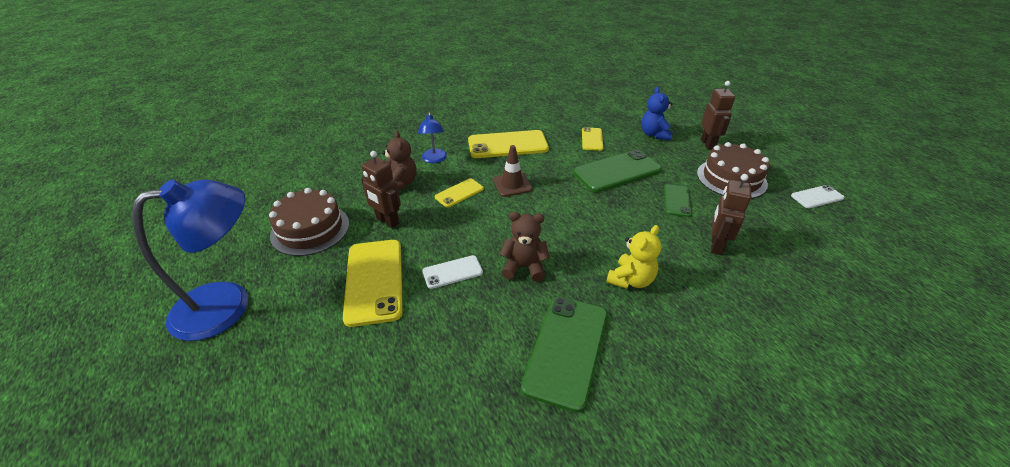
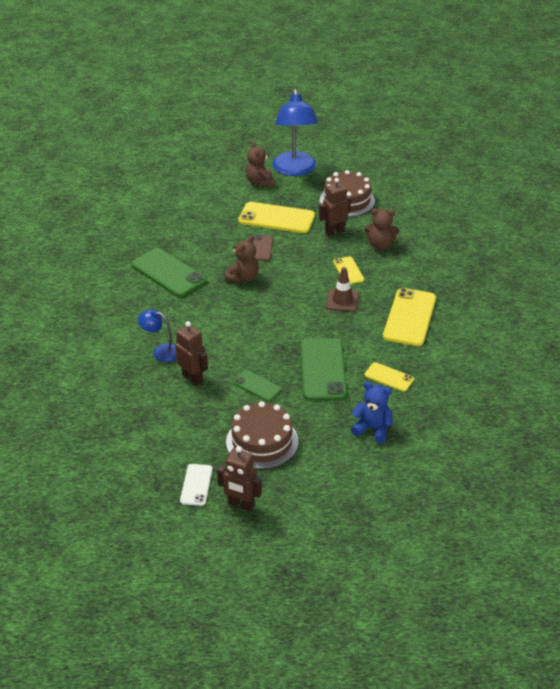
camera: 115 degrees right, 0 degrees up
blue lamp [418,112,447,163] -> blue lamp moved to [138,309,176,362]
white phone [422,255,483,289] -> brown phone [253,235,273,261]
yellow teddy bear [606,225,661,289] -> none
brown robot [701,81,735,150] -> brown robot moved to [217,446,262,511]
none -> brown teddy bear [246,142,274,187]

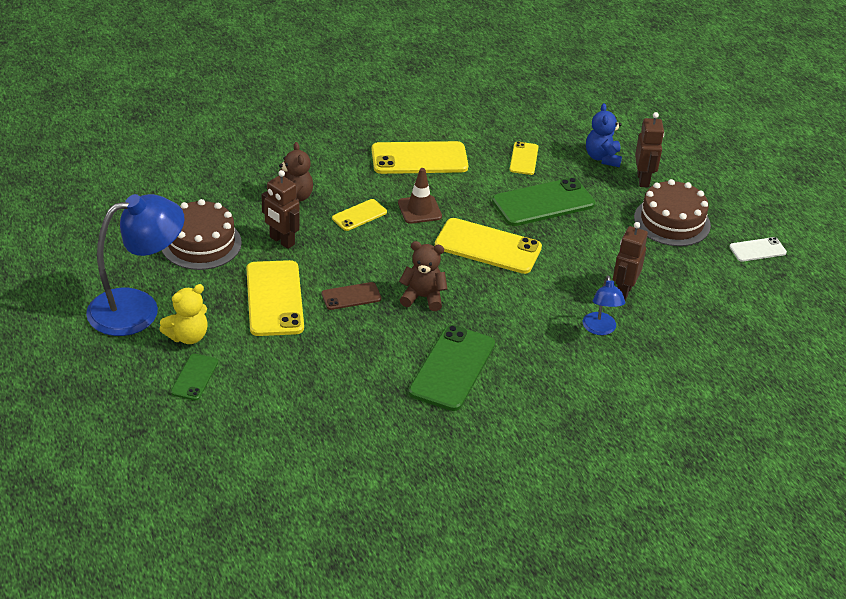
camera: 115 degrees left, 0 degrees up
brown robot [217,446,262,511] -> brown robot moved to [635,112,664,187]
green phone [233,370,282,402] -> green phone moved to [171,353,218,401]
brown teddy bear [246,142,274,187] -> yellow teddy bear [159,284,207,344]
none -> yellow phone [435,218,542,274]

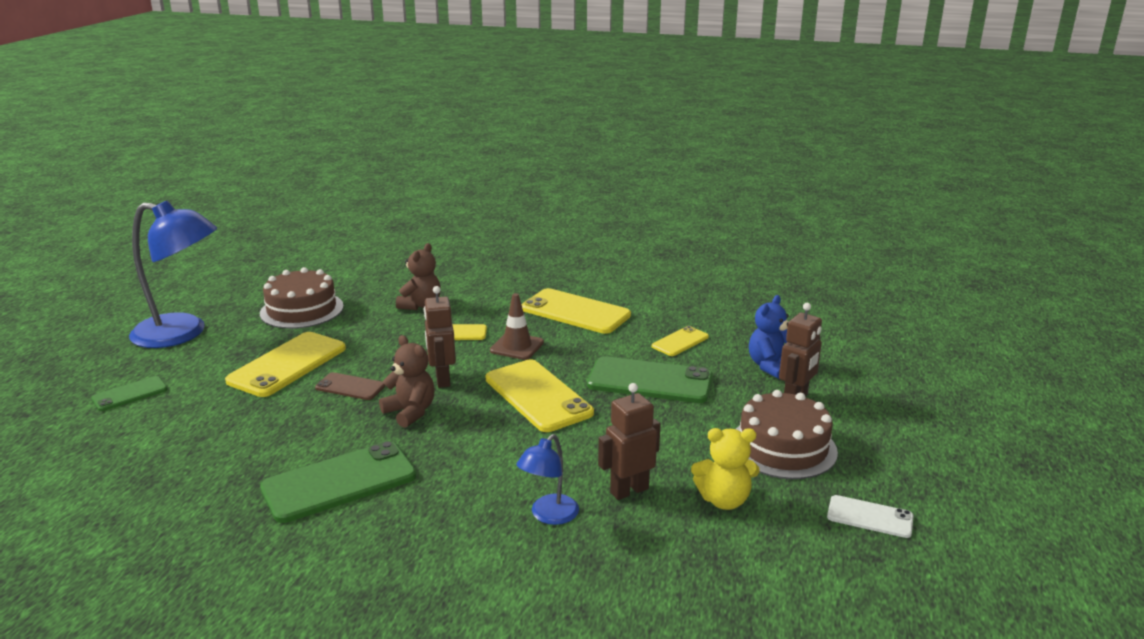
camera: 40 degrees right, 15 degrees down
yellow teddy bear [159,284,207,344] -> yellow teddy bear moved to [691,428,760,510]
brown robot [262,170,300,249] -> brown robot moved to [424,286,456,388]

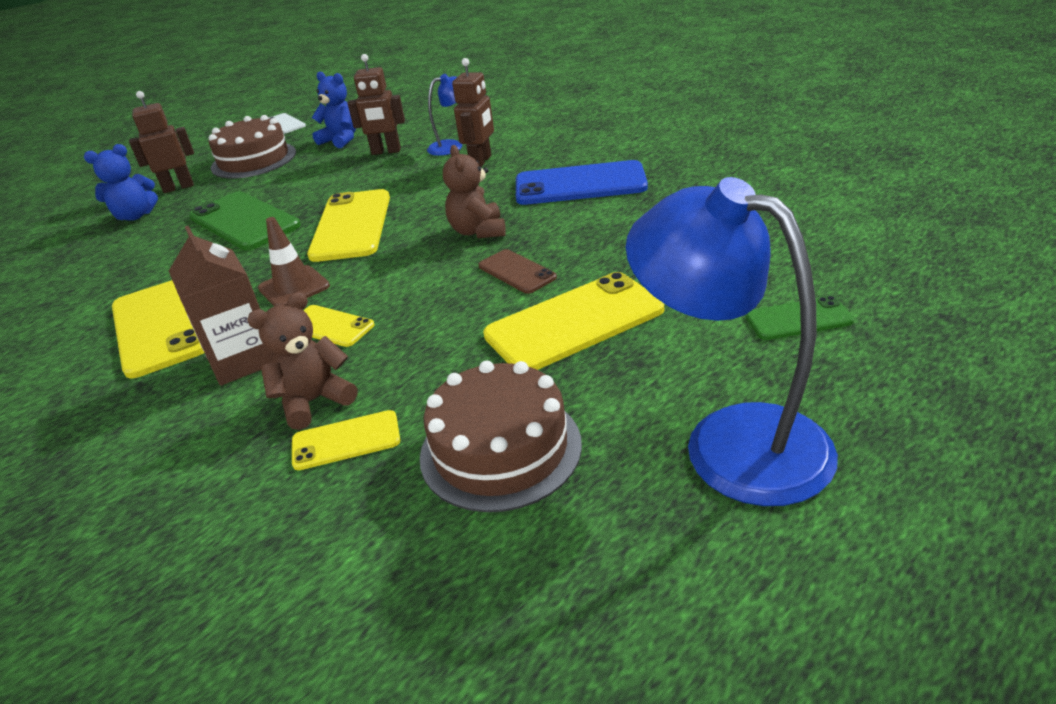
camera: 145 degrees left, 10 degrees up
green phone [260,441,417,523] -> blue phone [516,160,648,205]
brown robot [424,286,456,388] -> brown robot moved to [452,58,494,167]
yellow phone [652,326,709,356] -> yellow phone moved to [292,410,400,470]
yellow teddy bear [691,428,760,510] -> blue teddy bear [312,72,357,148]
none -> brown carton [169,226,272,386]

